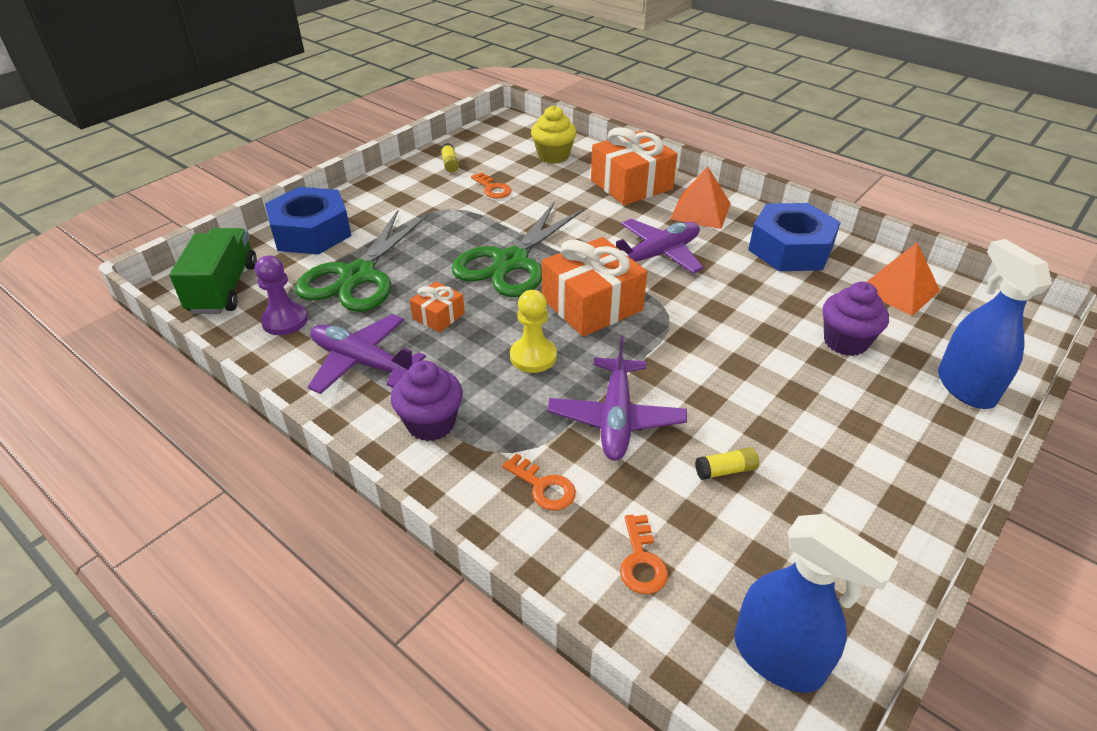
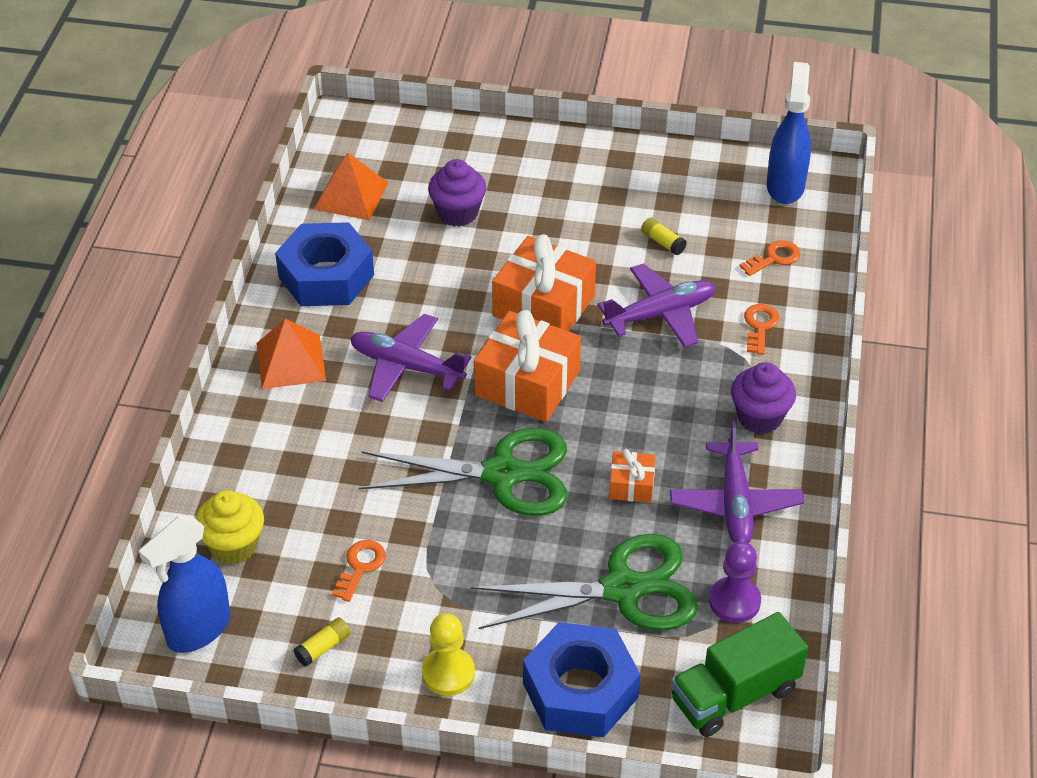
camera: 120 degrees left, 5 degrees up
yellow pawn [510,290,557,373] -> yellow pawn moved to [422,613,475,696]
orange gift [591,127,677,205] -> orange gift moved to [492,234,596,331]
blue spray bottle [938,239,1052,409] -> blue spray bottle moved to [139,516,230,653]

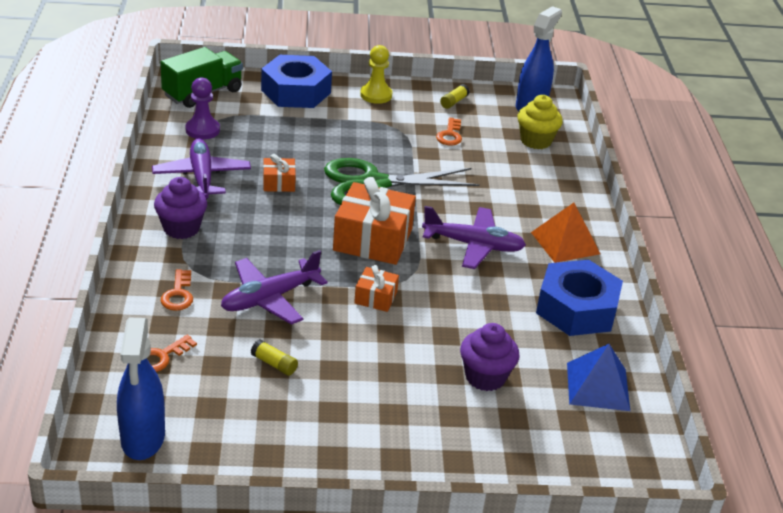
camera: 165 degrees right, 10 degrees down
orange pyramid [314,152,389,220] -> blue pyramid [567,344,630,411]
green scissors [471,534,698,631] -> none
orange gift [492,234,596,331] -> orange gift [354,265,399,312], size x0.50

